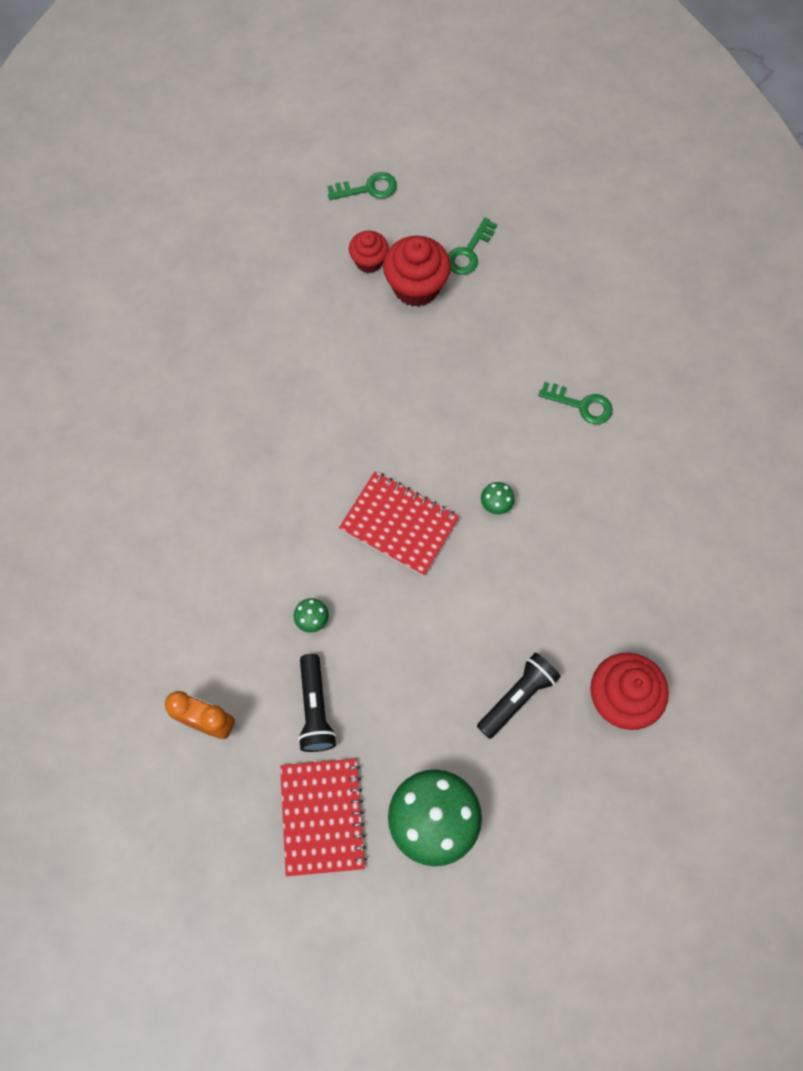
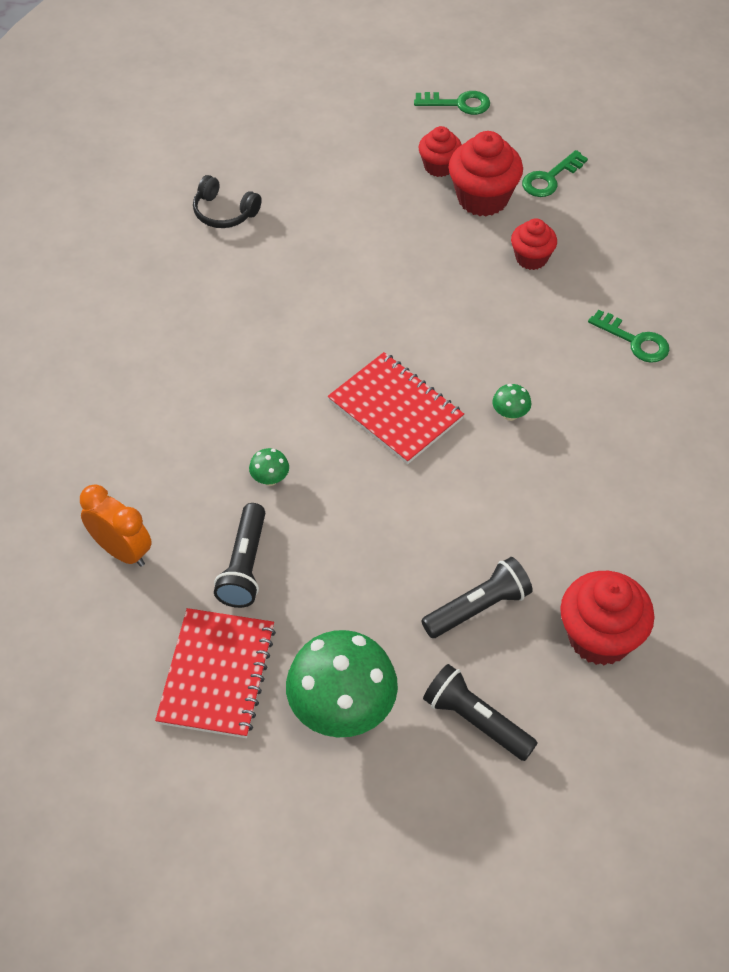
camera: 15 degrees right, 15 degrees down
none -> black headphones [193,175,262,228]
none -> black flashlight [423,664,537,761]
none -> red cupcake [511,218,557,270]

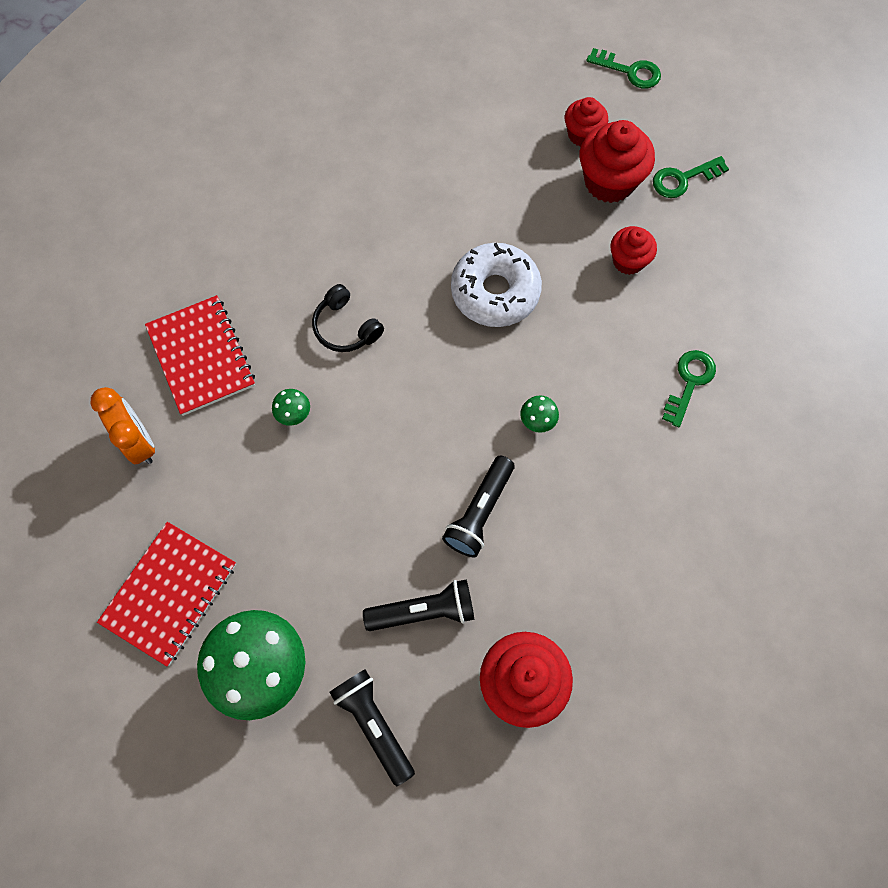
camera: 20 degrees right, 15 degrees up
black headphones [193,175,262,228] -> black headphones moved to [312,284,384,352]
black flashlight [214,503,265,608] -> black flashlight moved to [442,456,514,557]
red notebook [327,352,464,464] -> red notebook moved to [145,295,255,416]
green key [588,310,669,363] -> green key turned 120 degrees counterclockwise [662,350,716,427]
none -> white donut [451,243,542,327]

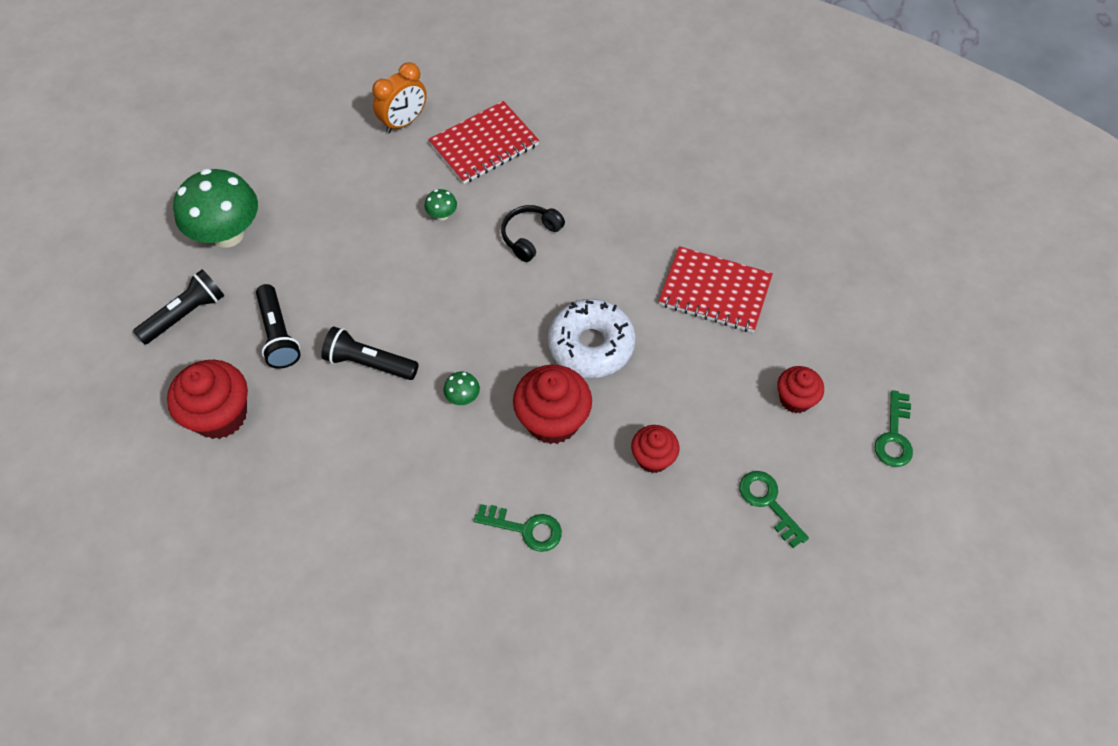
camera: 80 degrees right, 10 degrees down
red notebook [97,522,236,667] -> red notebook moved to [659,246,773,332]
red cupcake [580,120,655,203] -> red cupcake moved to [513,365,592,444]

